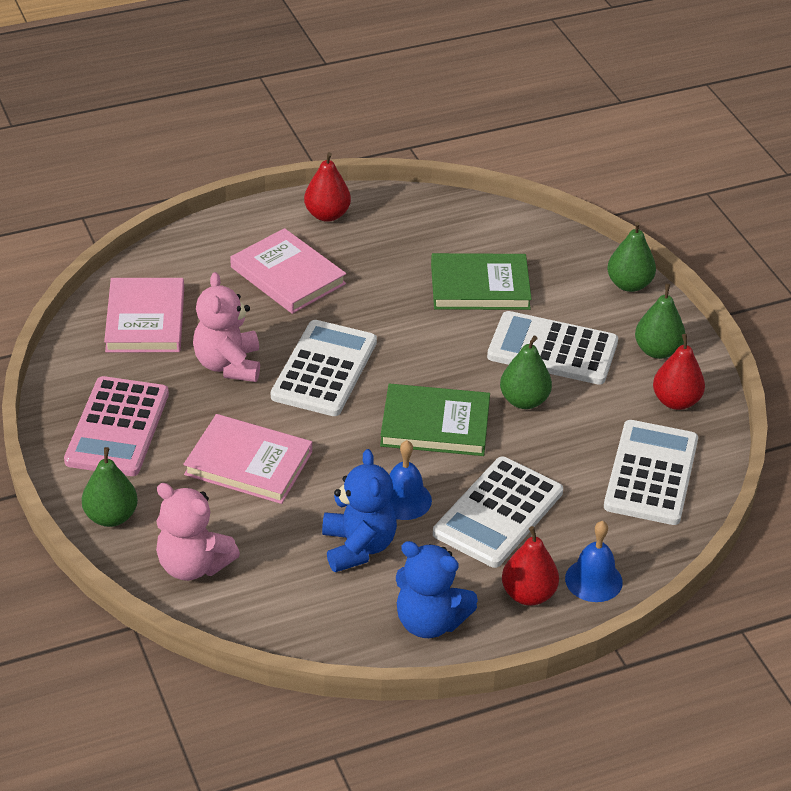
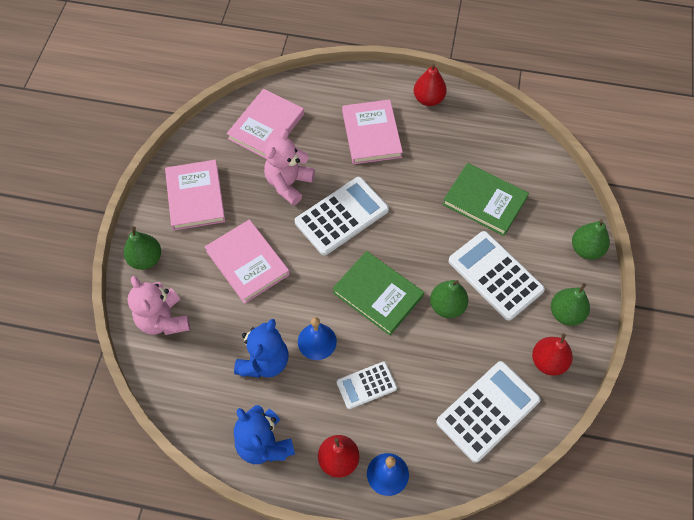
camera: 35 degrees right, 20 degrees up
pink calculator [64,376,169,476] -> pink book [165,160,225,230]
white calculator [433,457,563,568] -> white calculator [337,362,397,409], size x0.57

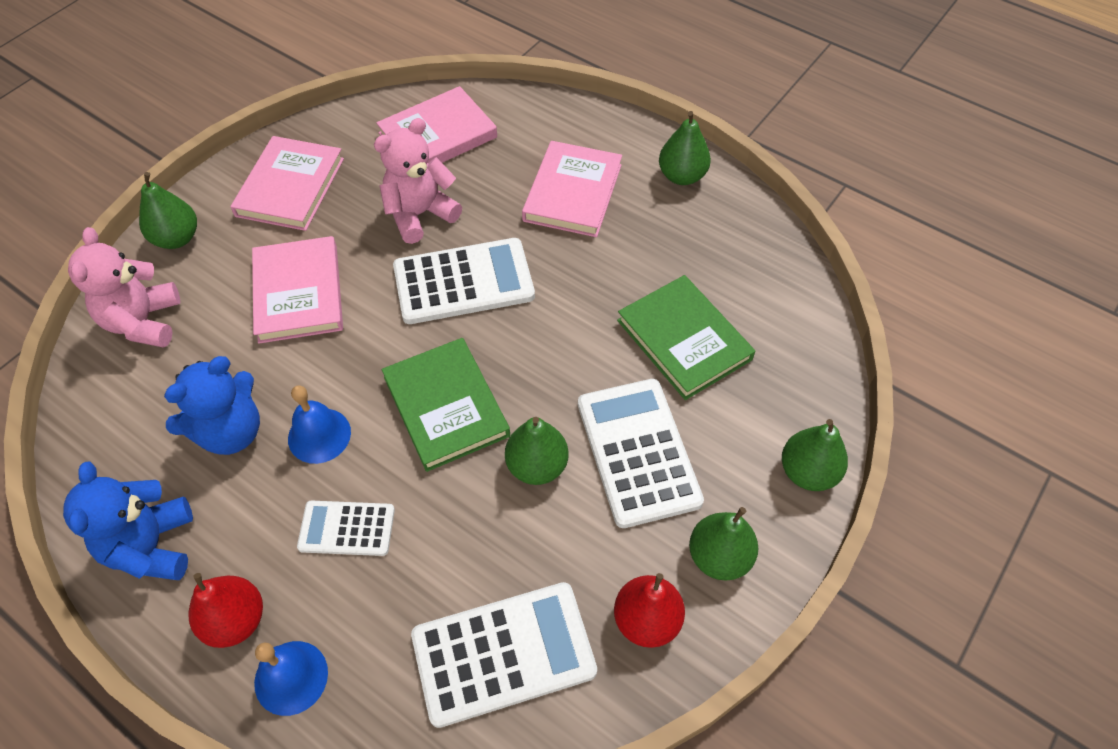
camera: 25 degrees right, 5 degrees down
red pear [414,63,447,106] -> green pear [659,111,711,185]

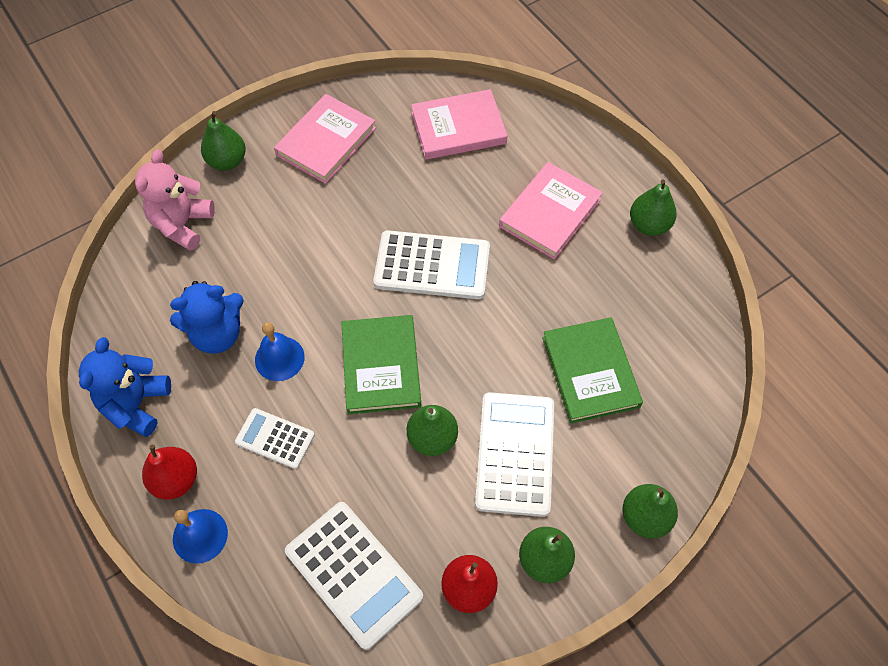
camera: 20 degrees right, 5 degrees up
pink book [252,236,343,344] -> none
pink teddy bear [374,118,462,244] -> none
white calculator [411,582,597,728] -> white calculator turned 45 degrees clockwise [285,502,423,650]

